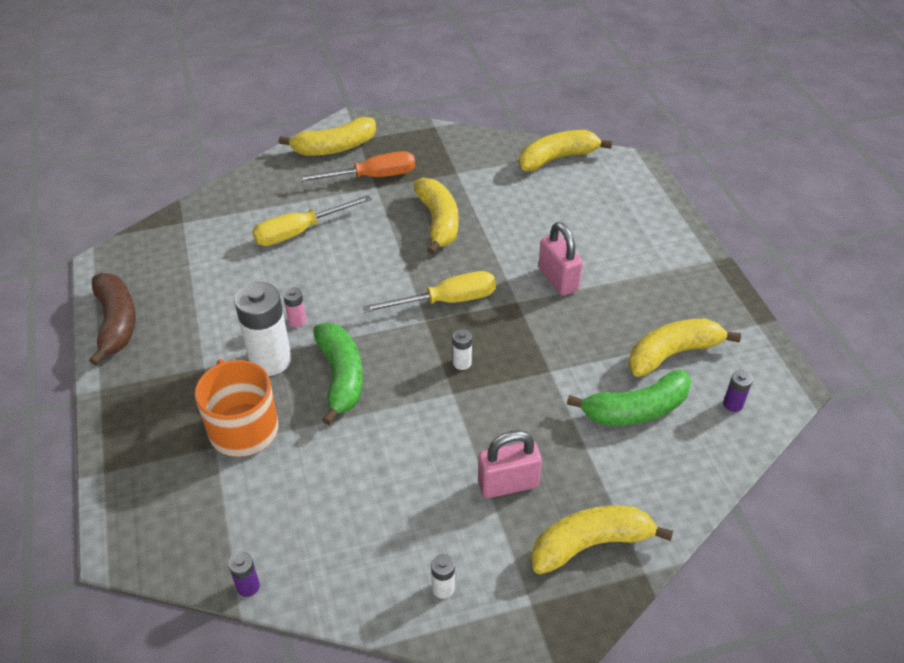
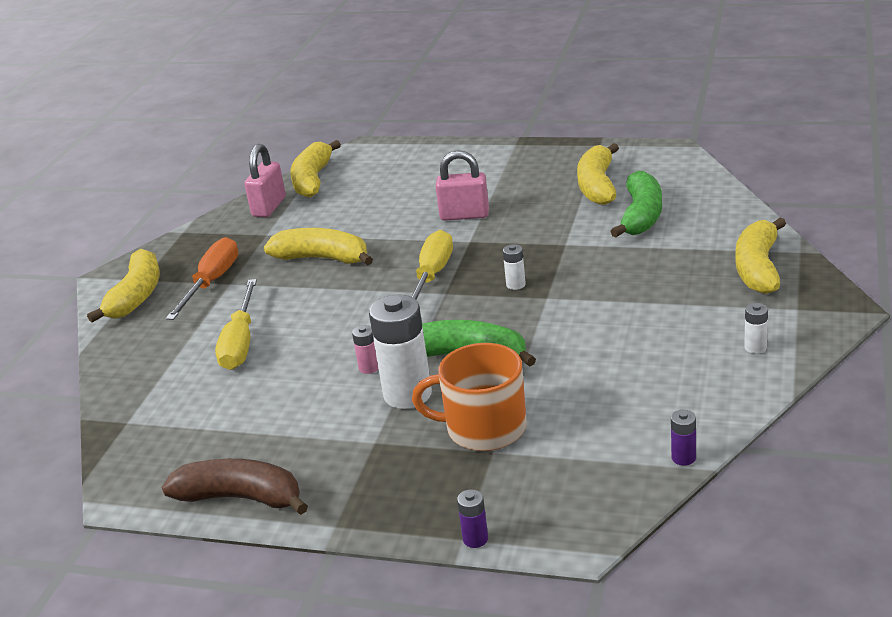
camera: 55 degrees left, 15 degrees down
pink padlock [478,430,542,498] -> pink padlock moved to [244,144,286,217]
purple battery [723,370,753,412] -> purple battery moved to [457,489,488,548]

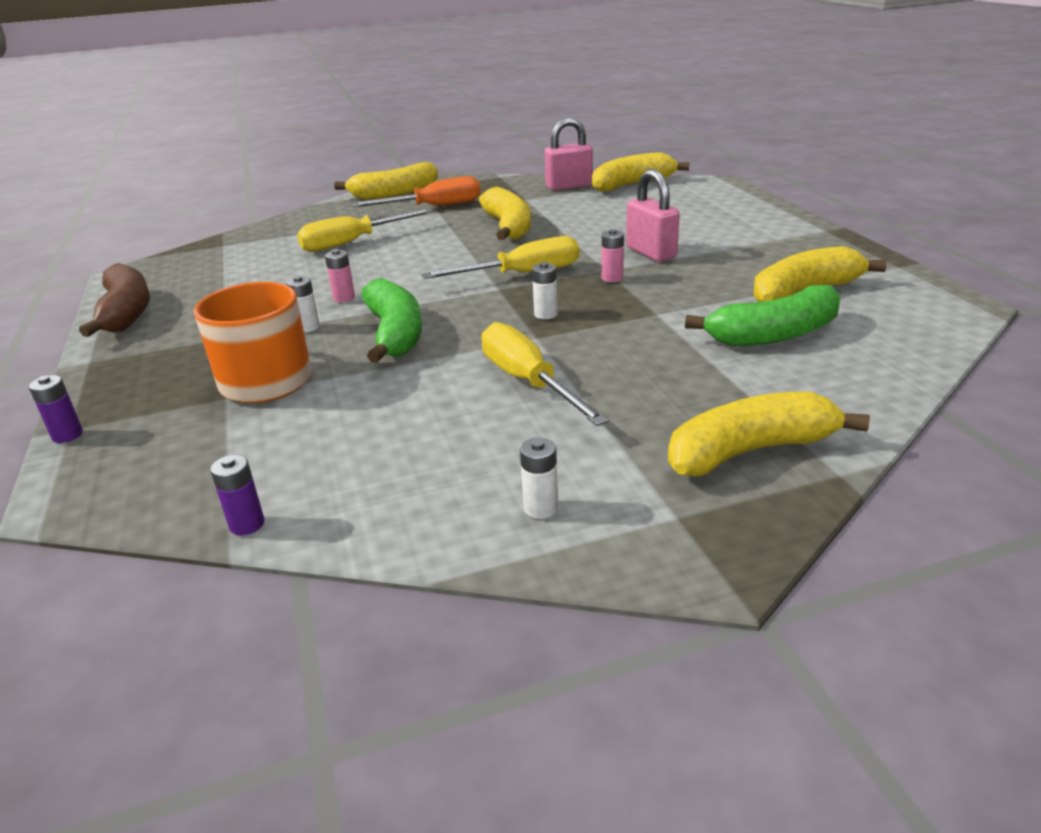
camera: 55 degrees right, 0 degrees up
white battery [369,295,432,409] -> white battery [286,276,320,332], size x0.45
none -> yellow screwdriver [481,322,609,426]
none -> pink battery [602,229,624,282]

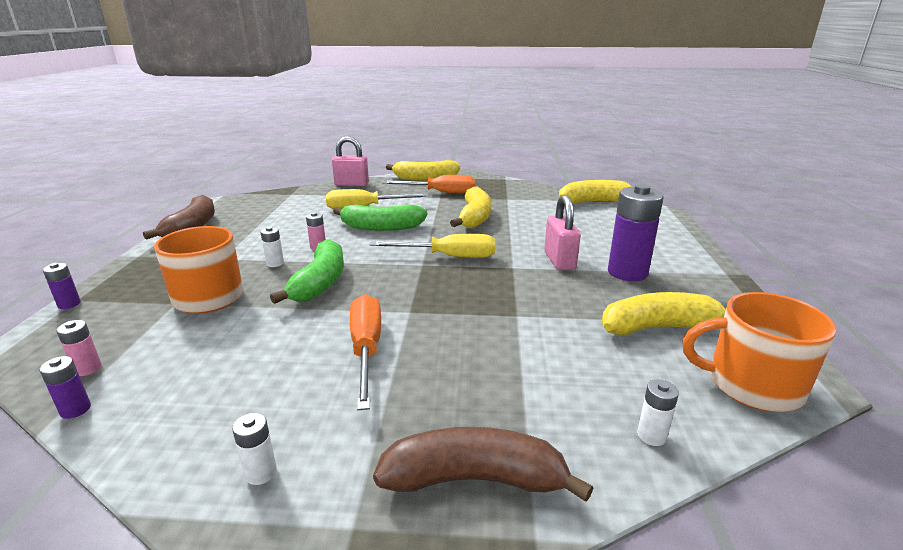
camera: 20 degrees right, 5 degrees down
yellow screwdriver [481,322,609,426] -> orange screwdriver [350,294,381,410]
white battery [532,262,558,319] -> white battery moved to [637,380,679,446]
pink padlock [545,118,593,191] -> pink padlock moved to [332,136,369,186]
pink battery [602,229,624,282] -> pink battery moved to [56,320,102,376]
yellow banana [668,392,870,477] -> brown banana [373,427,593,502]
green banana [685,285,840,346] -> green banana moved to [333,204,427,231]
none -> purple battery [608,184,664,281]
none -> orange mug [682,292,836,412]

